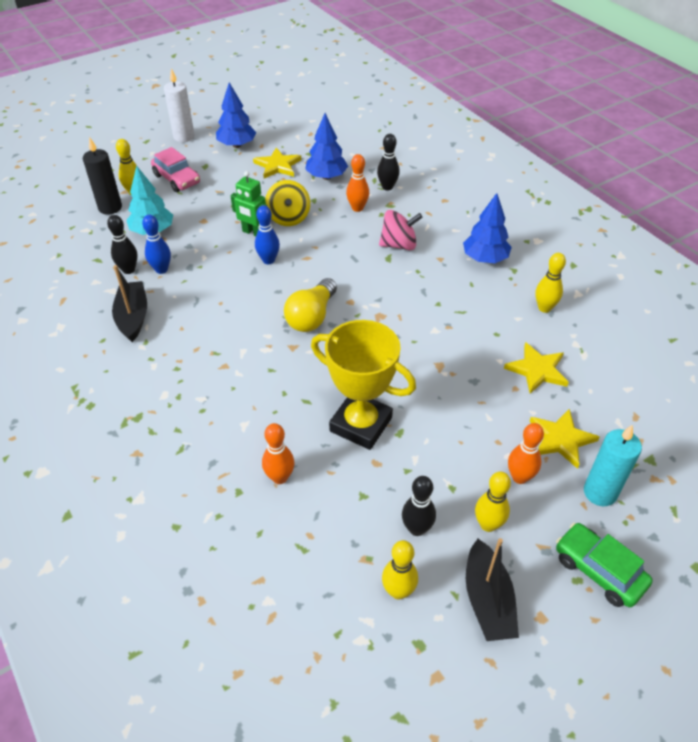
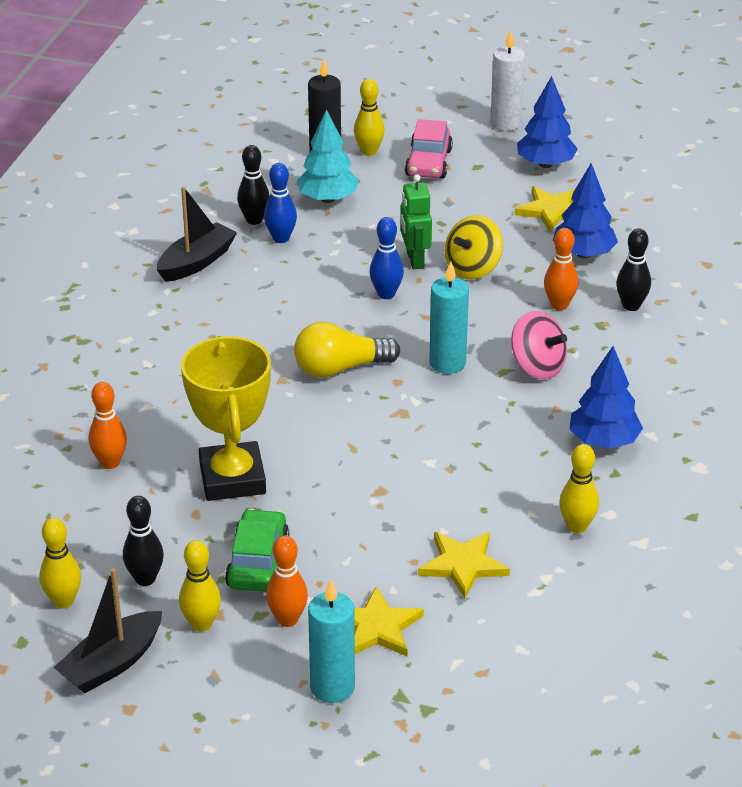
camera: 50 degrees right, 10 degrees down
green car [556,523,653,607] -> green car moved to [225,509,289,592]
none -> turquoise candle [429,262,469,374]

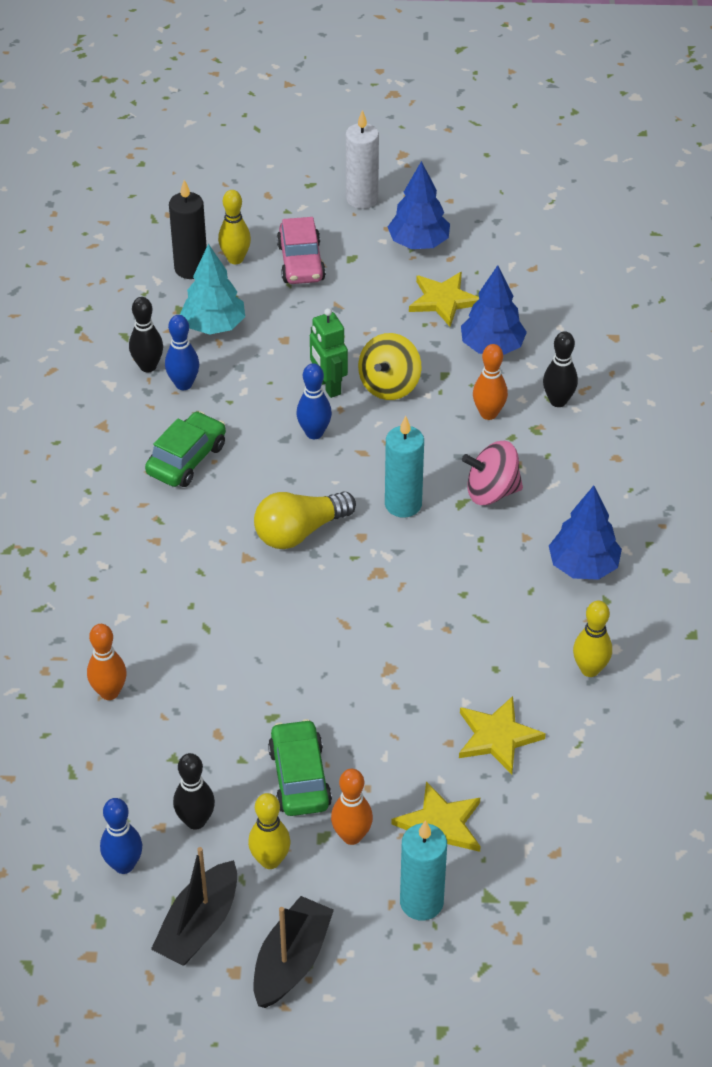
camera: 15 degrees left, 10 degrees up
yellow bowling pin [39,518,81,609] -> blue bowling pin [100,798,142,874]
black boat [157,187,237,282] -> black boat moved to [253,896,334,1008]
yellow trophy [181,336,271,501] -> none
pink spinning top [511,311,567,380] -> pink spinning top turned 150 degrees clockwise [462,441,523,505]
none -> green car [145,411,226,487]

